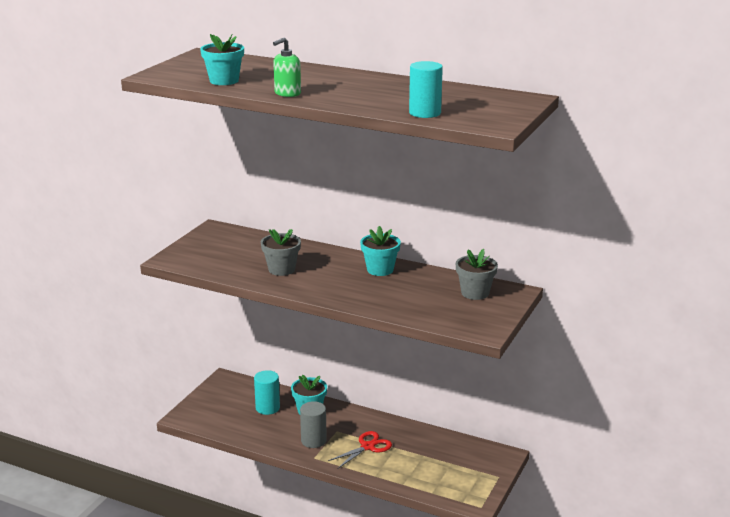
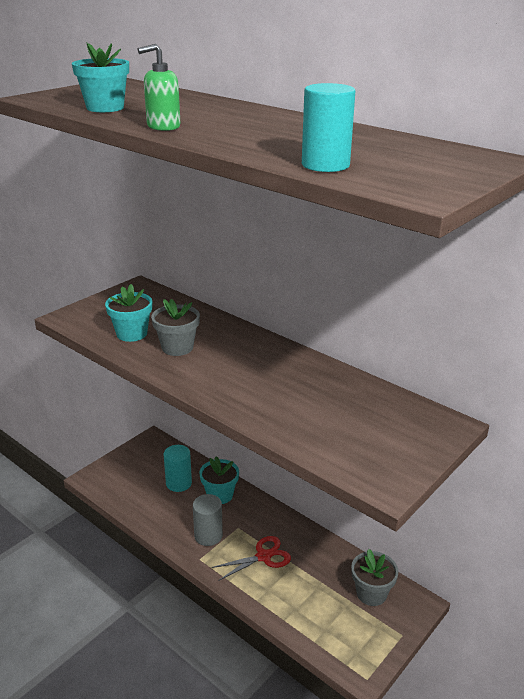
camera: 15 degrees right, 5 degrees up
turquoise flower pot [360,226,401,276] -> turquoise flower pot moved to [105,284,152,342]
grey flower pot [456,249,498,300] -> grey flower pot moved to [351,549,398,606]

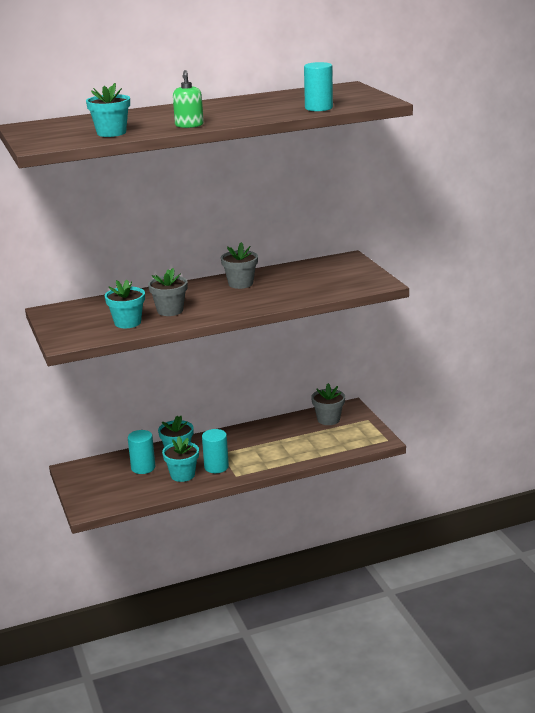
camera: 60 degrees left, 5 degrees down
grey cylinder [193,494,223,546] -> turquoise cylinder [202,429,229,473]
red scissors [212,536,291,581] -> none
none -> turquoise flower pot [162,436,199,482]
none -> grey flower pot [221,242,258,289]

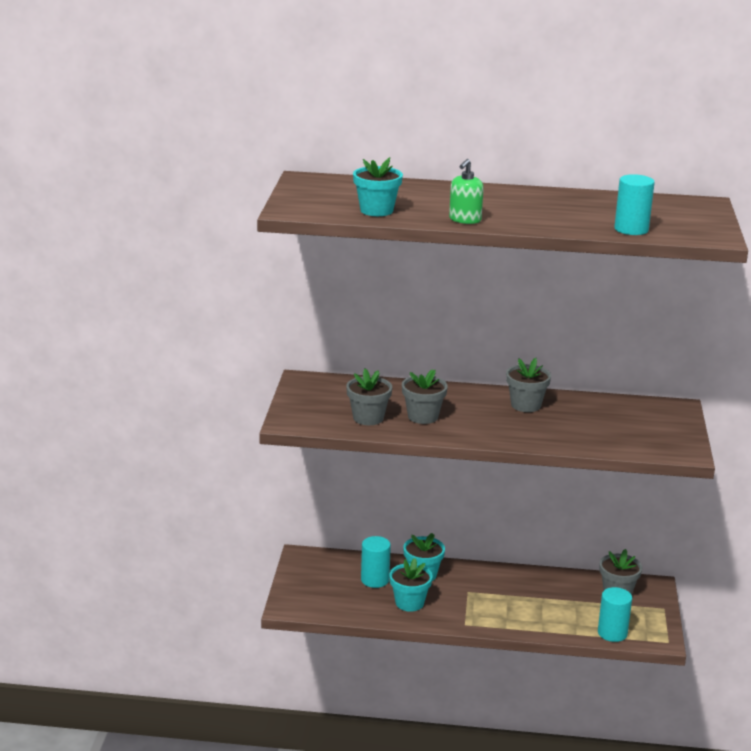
camera: 25 degrees right, 0 degrees up
turquoise flower pot [105,280,145,328] -> grey flower pot [346,368,392,425]
turquoise cylinder [202,429,229,473] -> turquoise cylinder moved to [598,587,632,642]

